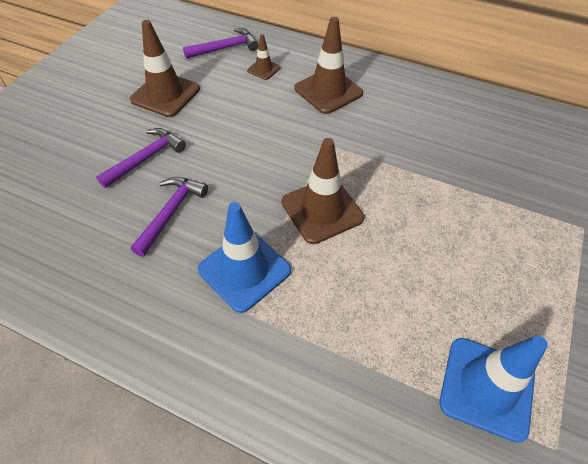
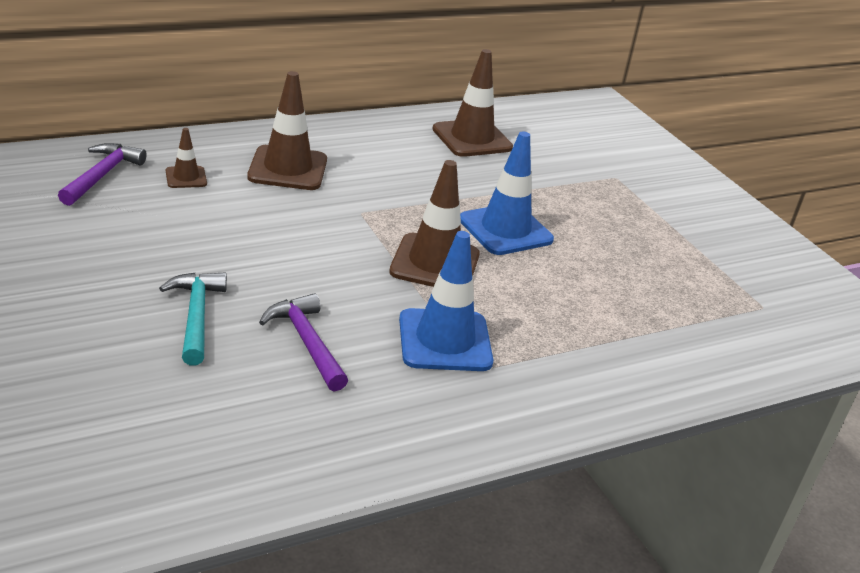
camera: 55 degrees left, 20 degrees down
purple hammer [96,128,186,188] -> turquoise hammer [159,272,227,365]
brown traffic cone [130,20,200,117] -> brown traffic cone moved to [433,49,513,157]
blue traffic cone [440,336,548,443] -> blue traffic cone moved to [460,131,554,255]

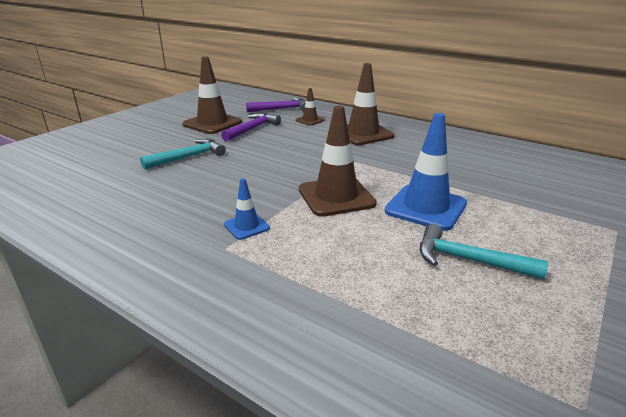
camera: 65 degrees right, 5 degrees down
purple hammer [259,293,348,391] -> purple hammer moved to [221,113,281,141]
blue traffic cone [399,231,493,371] -> blue traffic cone [224,178,270,240], size x0.51
brown traffic cone [433,49,513,157] -> brown traffic cone moved to [182,56,242,134]
none -> turquoise hammer [420,224,548,279]

